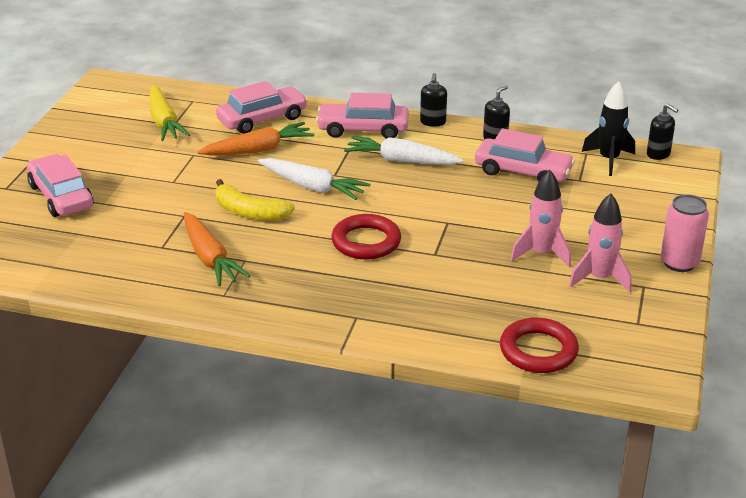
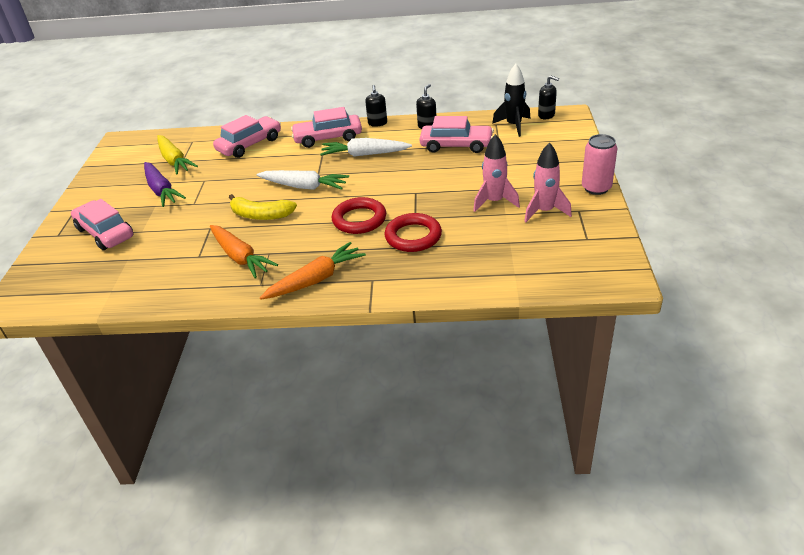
camera: 10 degrees left, 5 degrees up
orange carrot [197,122,315,155] -> orange carrot moved to [260,242,366,299]
red ring [500,317,579,373] -> red ring moved to [384,213,442,252]
none -> purple carrot [144,162,186,207]

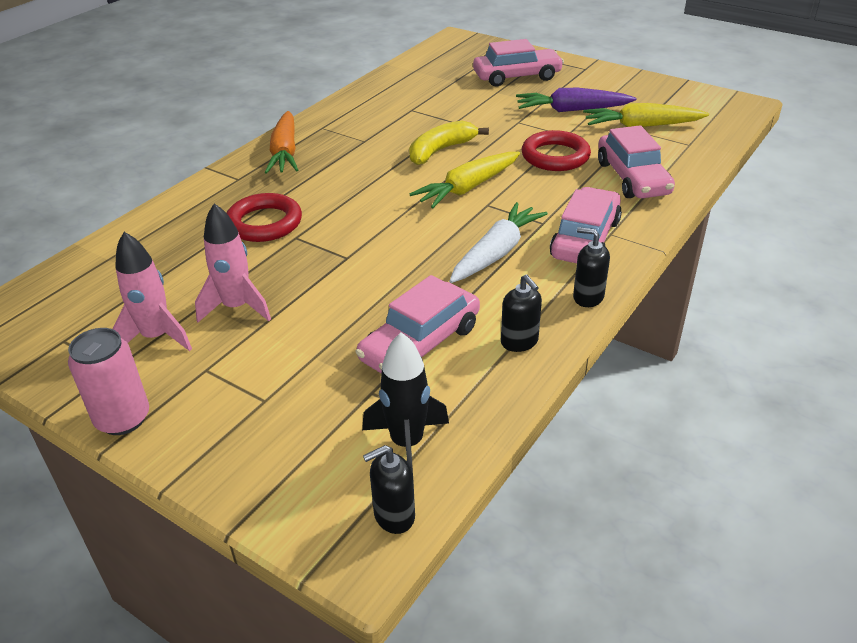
camera: 120 degrees right, 0 degrees up
orange carrot [210,225,278,279] -> none
white carrot [257,170,349,190] -> yellow carrot [409,152,520,208]
red ring [332,197,386,234] -> red ring moved to [522,130,591,171]

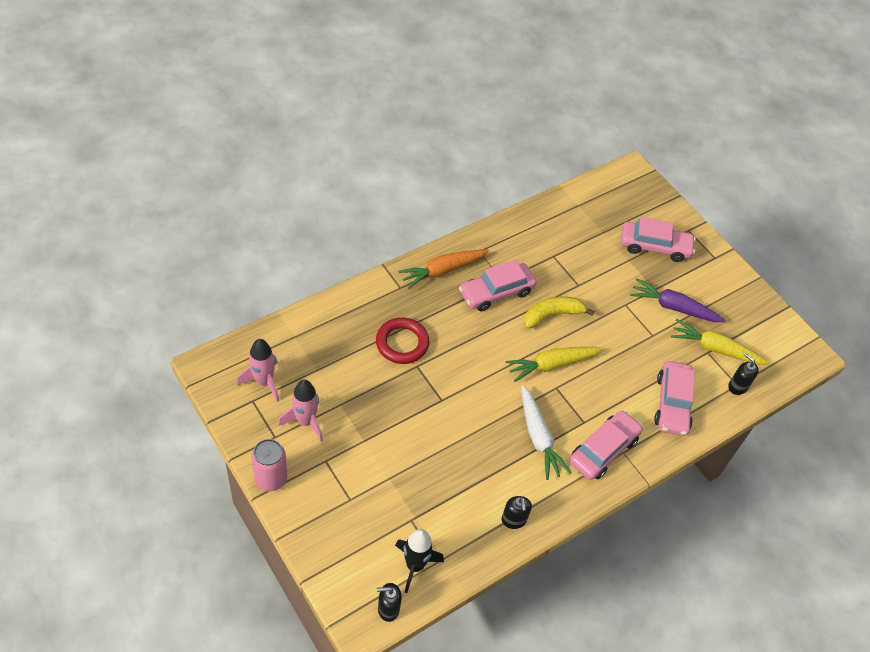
camera: 15 degrees right, 15 degrees up
pink rocket [195,203,271,322] -> pink rocket moved to [237,339,279,402]
orange carrot [265,111,298,174] -> orange carrot turned 45 degrees clockwise [398,250,489,289]
pink car [356,275,480,374] -> pink car moved to [459,260,537,311]
white carrot [449,202,548,283] -> white carrot turned 105 degrees clockwise [521,385,571,480]
red ring [522,130,591,171] -> none
black soap dispenser [573,227,610,307] -> black soap dispenser moved to [728,353,759,395]

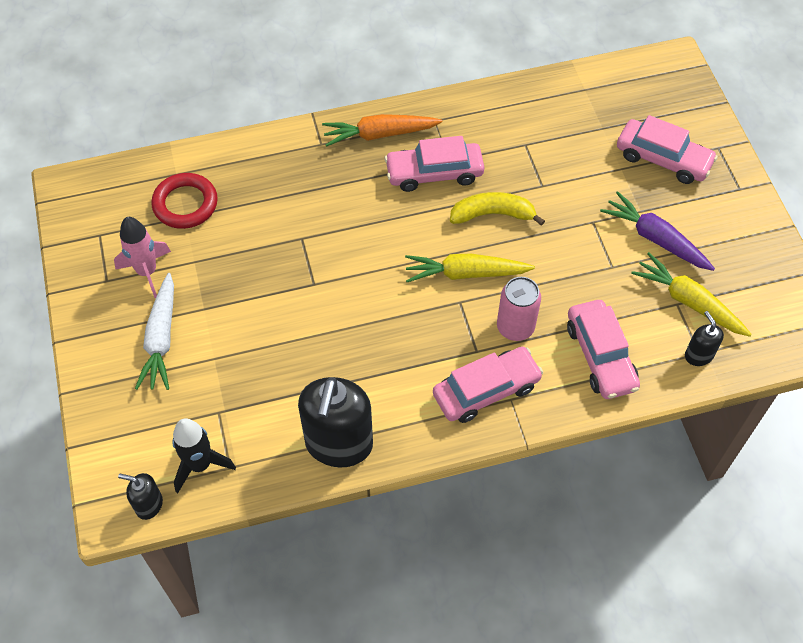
camera: 25 degrees right, 5 degrees up
pink rocket [237,339,279,402] -> none
pink can [251,439,287,491] -> pink can moved to [497,277,541,341]
red ring [376,317,430,364] -> red ring moved to [151,173,218,229]
black soap dispenser [502,496,532,529] -> black soap dispenser [298,377,373,468], size x2.14
white carrot [521,385,571,480] -> white carrot moved to [135,273,174,390]
pink car [654,361,695,436] -> pink car turned 45 degrees counterclockwise [567,300,640,399]

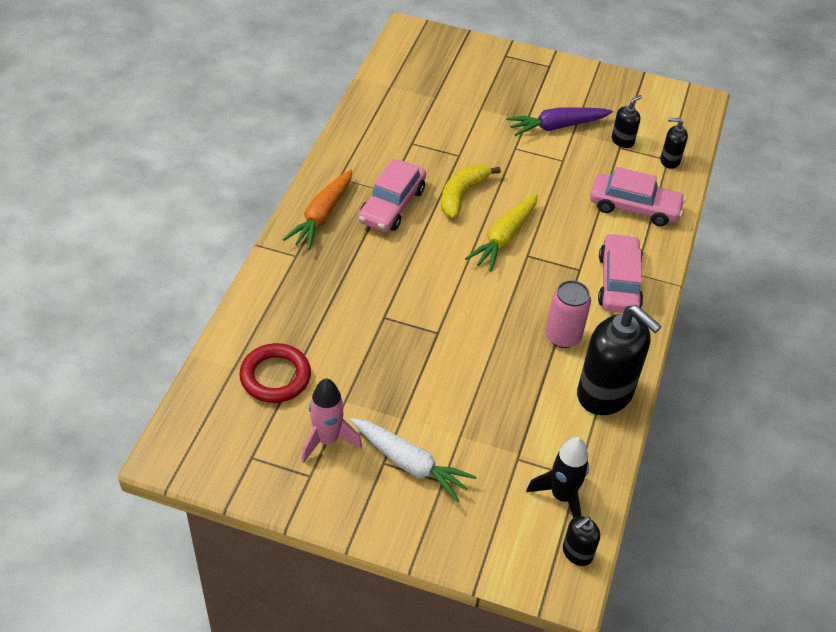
camera: 60 degrees left, 10 degrees down
pink can [497,277,541,341] -> pink can moved to [545,280,591,348]
pink car [617,115,718,184] -> none
yellow carrot [631,252,752,337] -> black soap dispenser [612,95,642,148]

